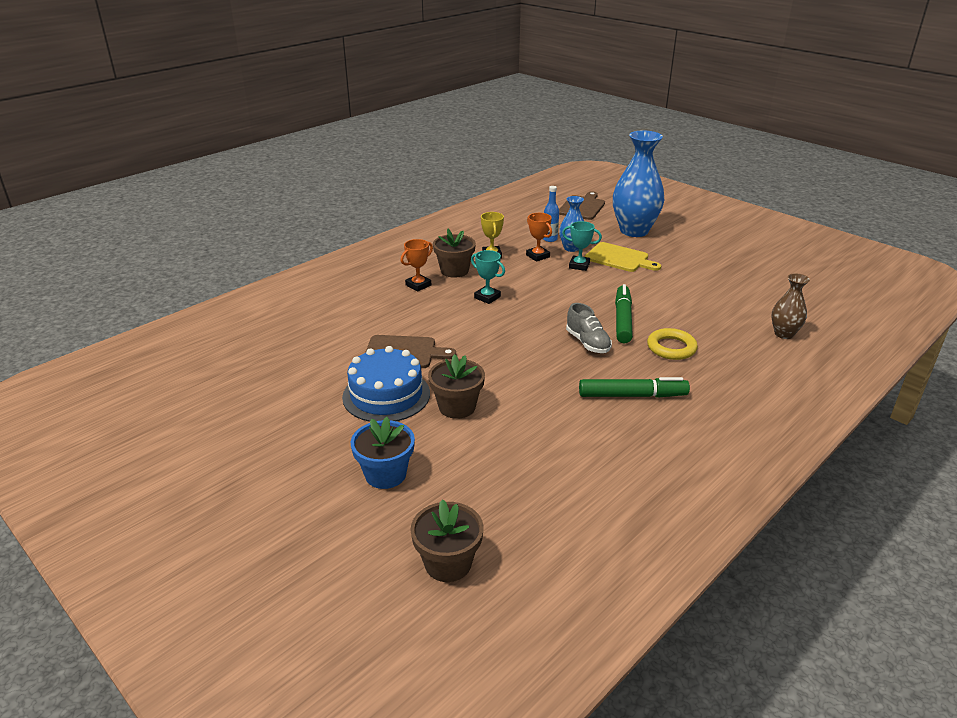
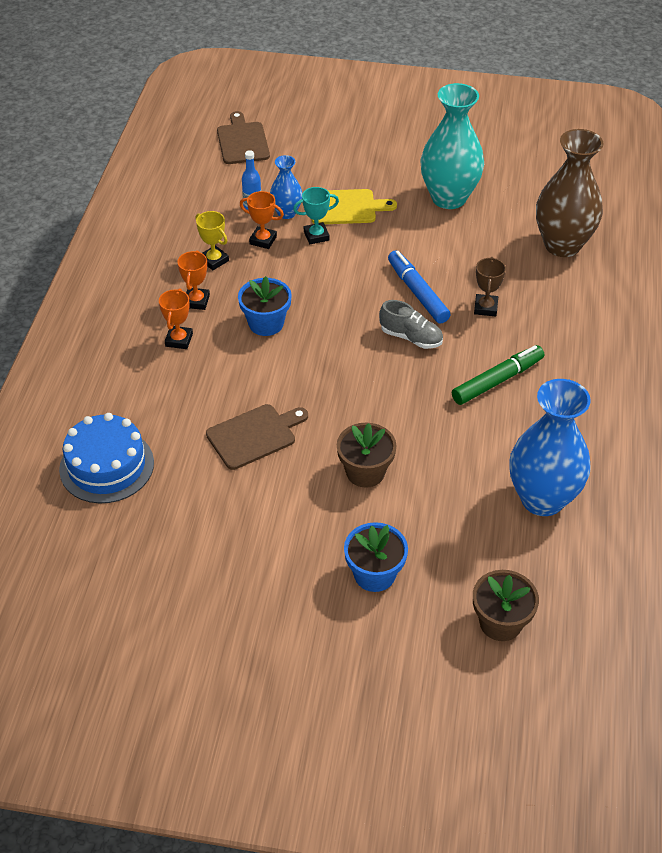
camera: 35 degrees left, 15 degrees up
blue cake [342,346,430,422] -> blue cake moved to [59,413,154,503]
brown flower pot [433,229,476,278] -> orange trophy [177,250,210,310]
turquoise trophy [471,250,505,304] -> blue flower pot [238,276,292,336]
blue vase [613,130,664,237] -> blue vase moved to [509,379,591,516]
green marker [615,284,633,343] -> blue marker [388,250,451,324]
yellow ring [647,328,698,360] -> brown trophy [474,257,506,317]
brown vase [771,273,810,339] -> brown vase [536,129,604,257], size x1.93
none -> turquoise vase [420,83,484,209]

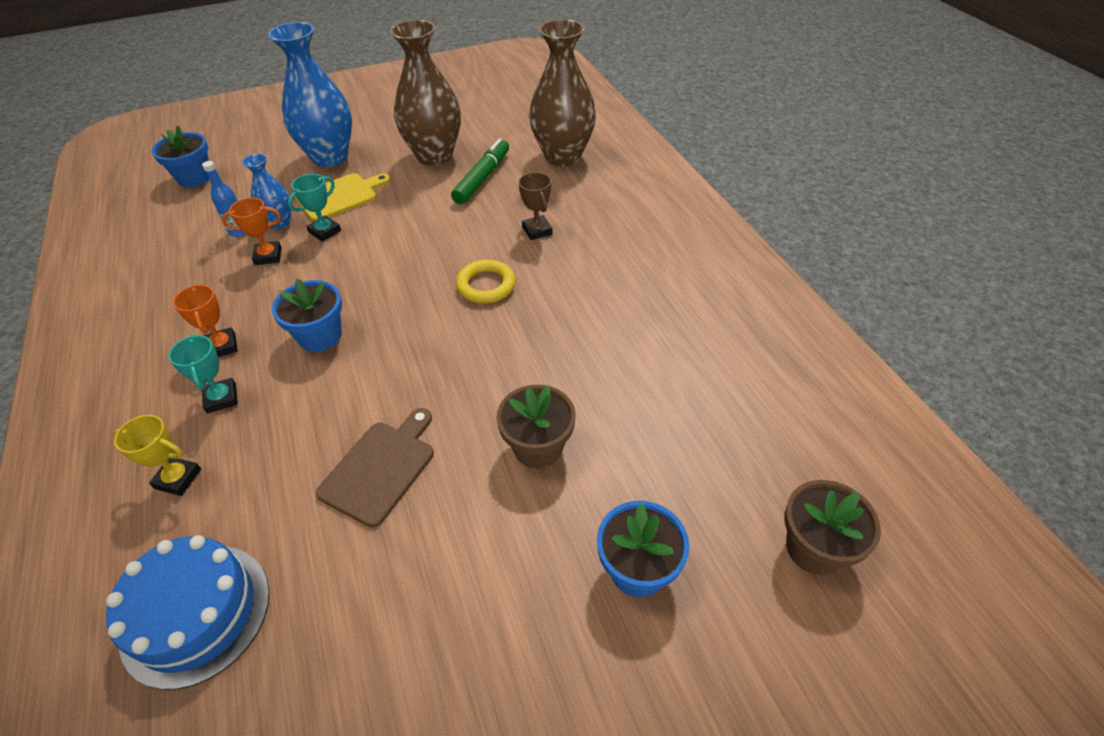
camera: 30 degrees left, 0 degrees up
orange trophy [159,288,193,349] -> turquoise trophy [168,334,238,414]
yellow trophy [196,211,229,270] -> yellow trophy moved to [113,415,201,496]
brown cutting board [217,111,270,164] -> blue flower pot [151,126,209,187]
grey shoe [379,300,443,349] -> yellow ring [456,259,516,304]
blue marker [388,250,451,324] -> none
turquoise vase [420,83,484,209] -> brown vase [390,20,461,166]
green marker [452,345,544,405] -> green marker moved to [451,138,509,204]
blue vase [509,379,591,516] -> blue vase moved to [268,22,352,167]

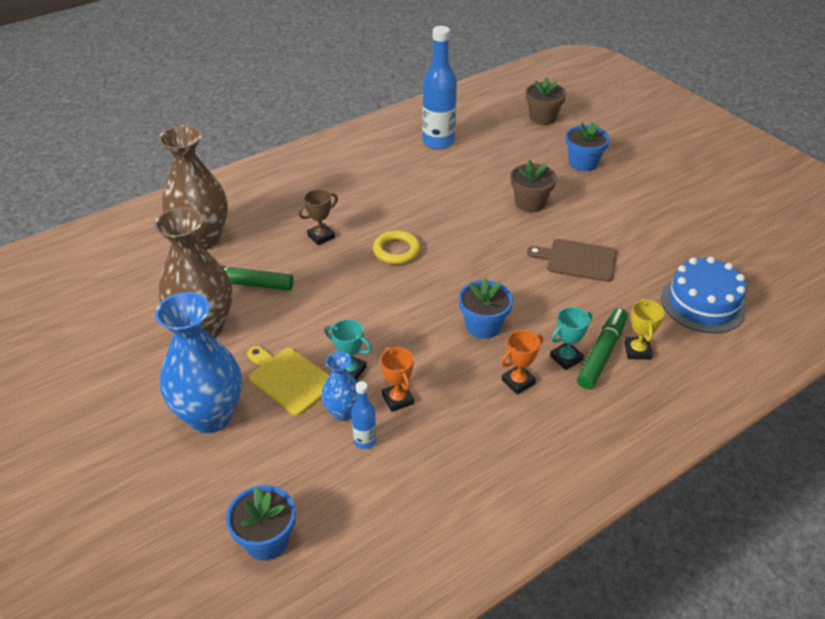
camera: 105 degrees left, 5 degrees down
none -> blue bottle [422,26,457,149]
none -> green marker [577,308,627,389]

